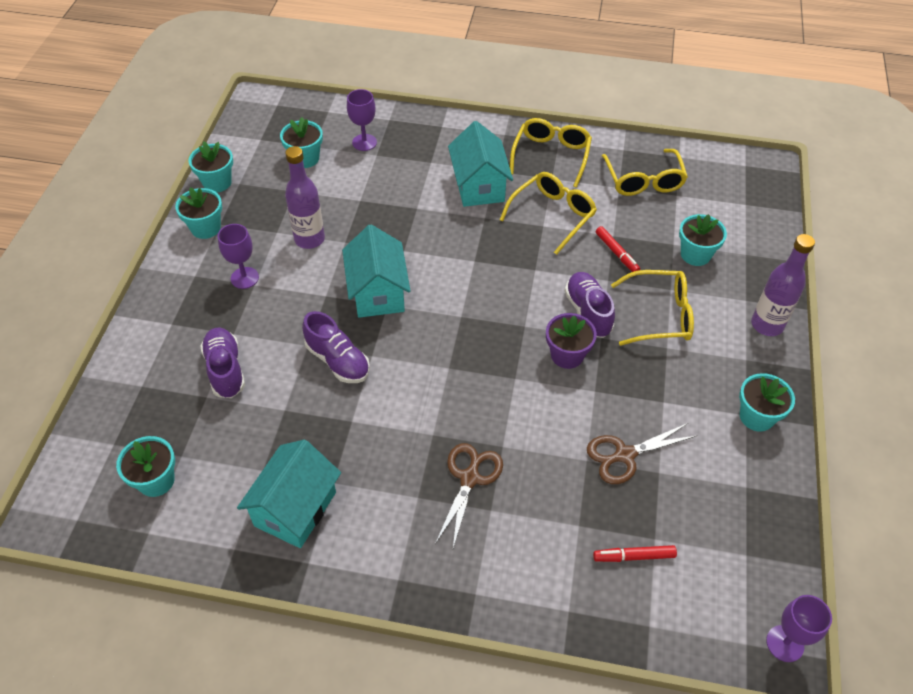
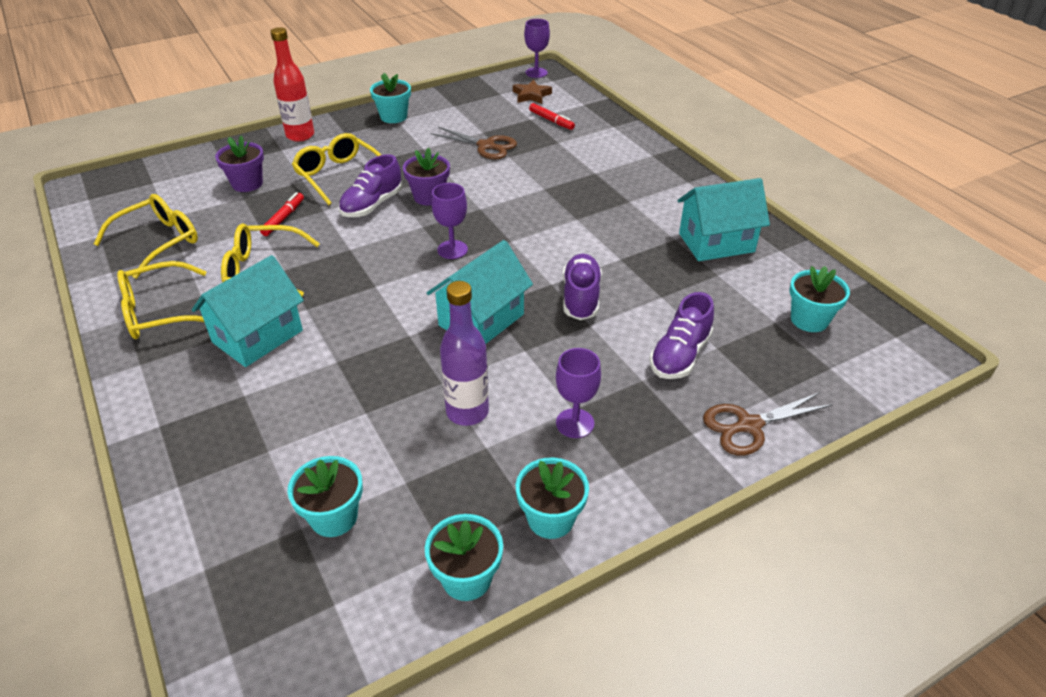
camera: 130 degrees left, 10 degrees down
purple goblet [347,89,377,151] -> purple goblet moved to [431,183,468,259]
brown scissors [435,443,503,548] -> brown scissors moved to [703,392,833,456]
turquoise flower pot [679,214,727,266] -> purple flower pot [215,135,264,192]
purple bottle [751,234,815,336] -> red bottle [270,27,314,142]
none -> brown star [513,80,552,104]

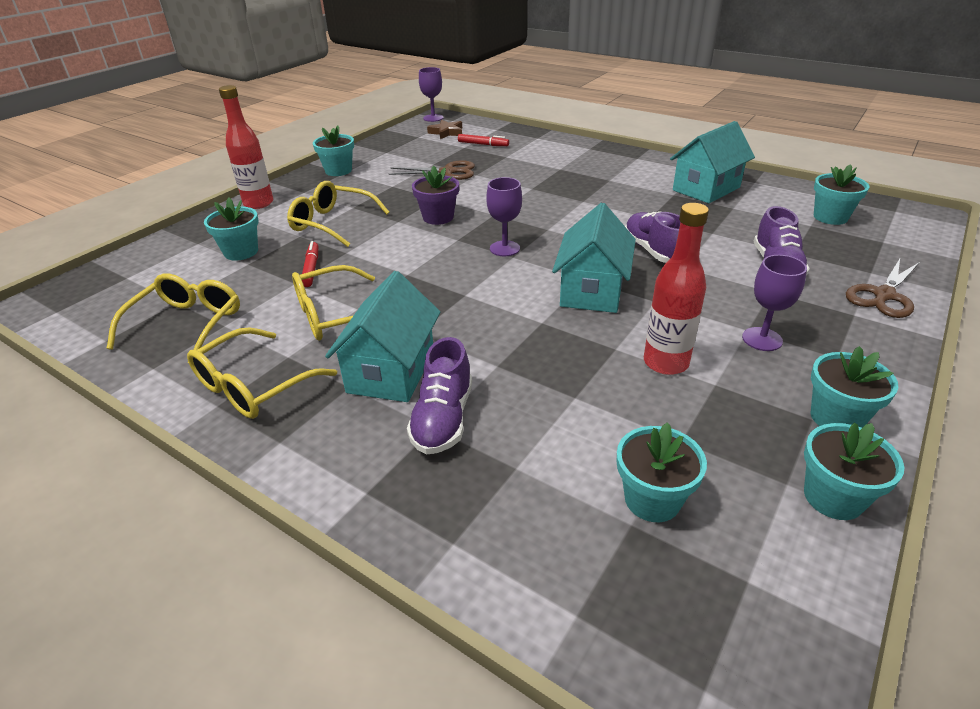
camera: 25 degrees left, 5 degrees down
purple flower pot [215,135,264,192] -> turquoise flower pot [204,198,259,261]
purple shoe [339,154,402,217] -> purple shoe moved to [407,337,472,455]
purple bottle [440,281,489,426] -> red bottle [644,203,709,375]

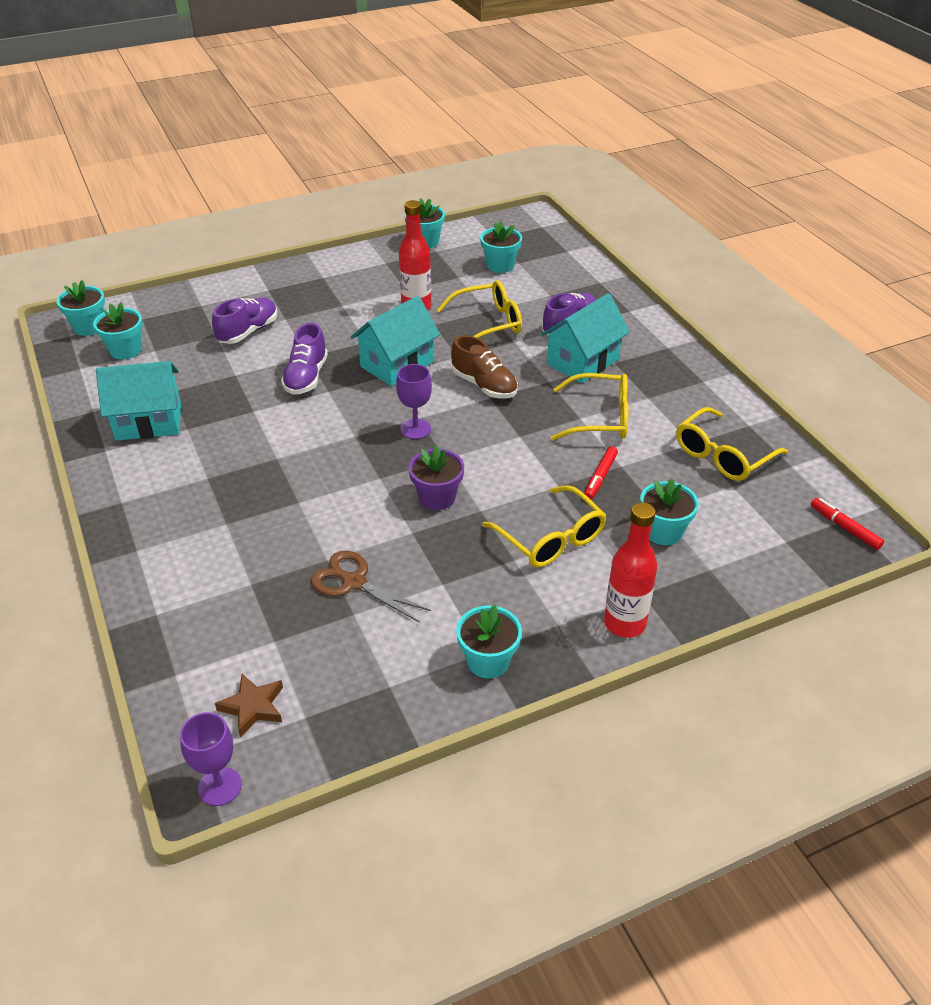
camera: 150 degrees left, 5 degrees up
yellow glasses [187,327,337,419] -> yellow glasses moved to [437,280,522,338]
red marker [458,134,509,146] -> red marker moved to [811,498,884,550]
purple goblet [742,255,807,351] -> none
turquoise flower pot [811,346,899,428] -> turquoise flower pot moved to [56,280,105,336]
brown scissors [846,259,920,318] -> none
none -> brown shoe [451,335,518,398]

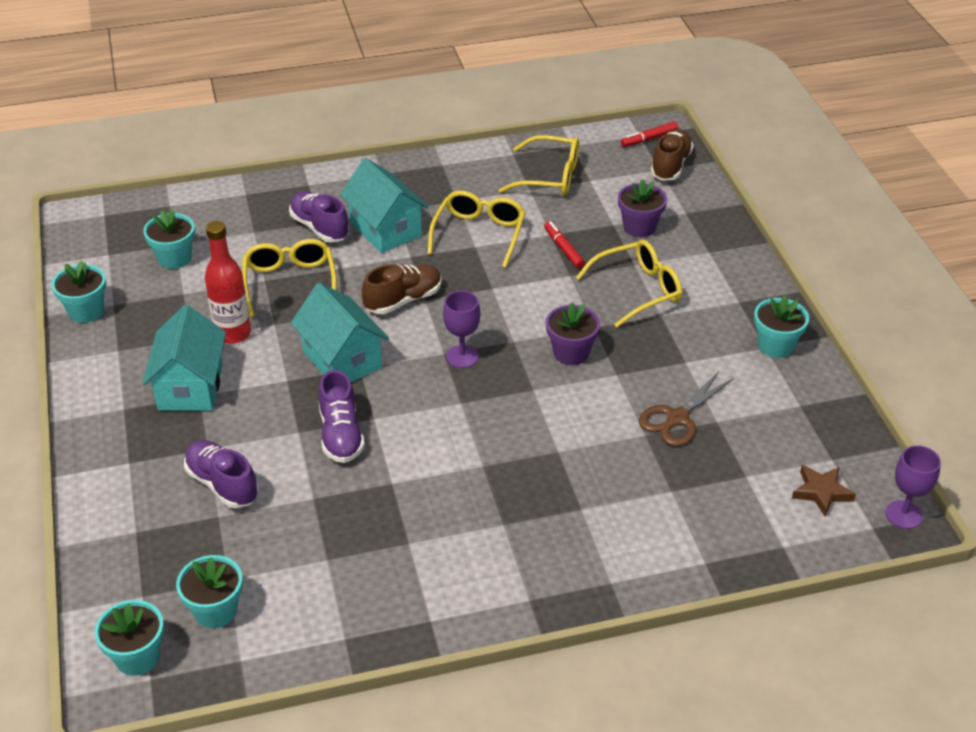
camera: 80 degrees left, 0 degrees up
turquoise house [96,361,181,441] -> turquoise house moved to [142,305,226,411]
purple shoe [281,323,328,395] -> purple shoe turned 60 degrees clockwise [319,370,365,463]
red marker [584,446,618,500] -> red marker turned 150 degrees counterclockwise [544,221,585,268]
red bottle [604,502,657,638] -> none
turquoise flower pot [640,478,699,545] -> purple flower pot [618,179,667,237]
yellow glasses [676,407,788,481] -> yellow glasses turned 45 degrees counterclockwise [499,135,579,195]
none -> brown shoe [651,129,693,181]

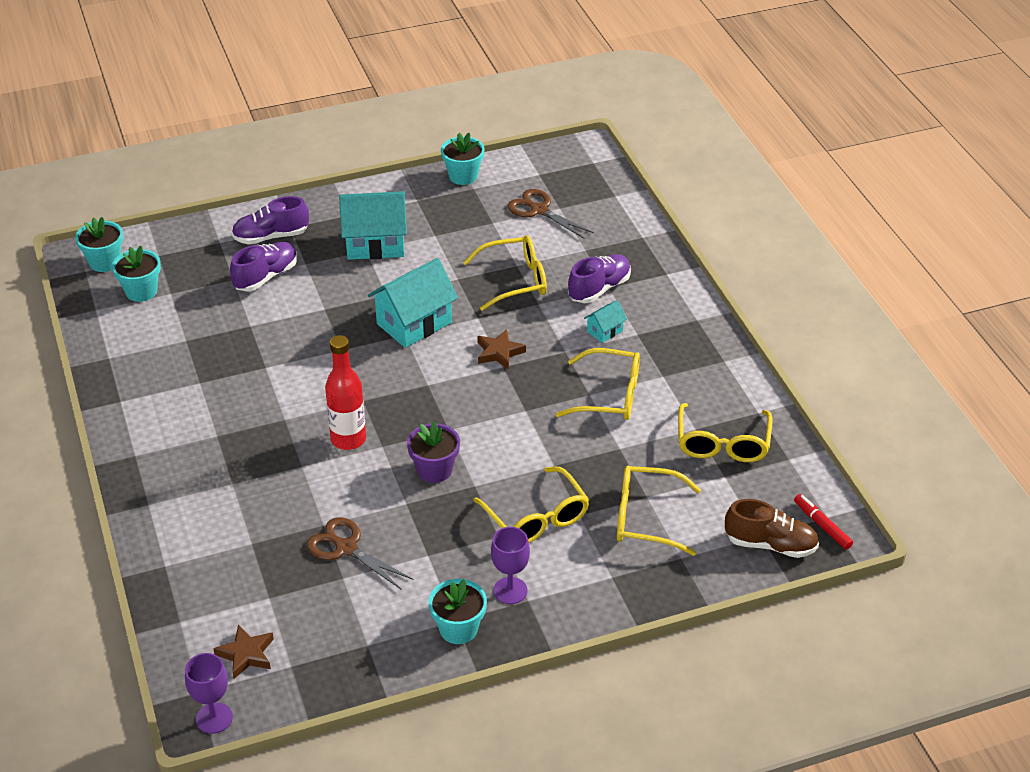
camera: 85 degrees right, 0 degrees up
turquoise flower pot [143,209,195,269] -> brown scissors [507,189,594,239]
red bottle [205,221,251,344] -> red bottle moved to [325,335,366,450]
purple shoe [319,370,365,463] -> purple shoe moved to [232,196,309,244]
turquoise house [340,158,429,253] -> turquoise house [584,300,627,343], size x0.48
brown shoe [362,264,442,314] -> brown star [477,329,526,370]
purple goblet [443,291,480,368] -> purple goblet moved to [491,527,530,604]
red marker [544,221,585,268] -> none
purple flower pot [618,179,667,237] -> yellow glasses [617,466,701,556]

